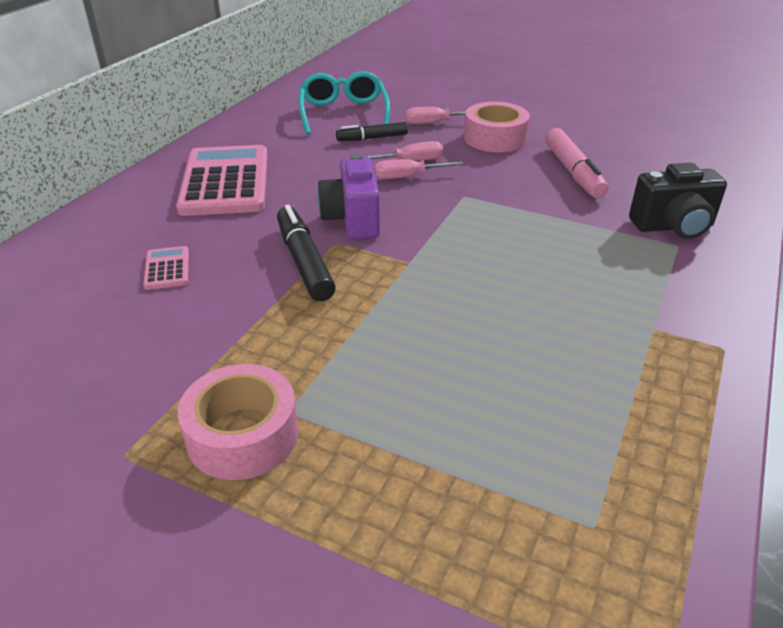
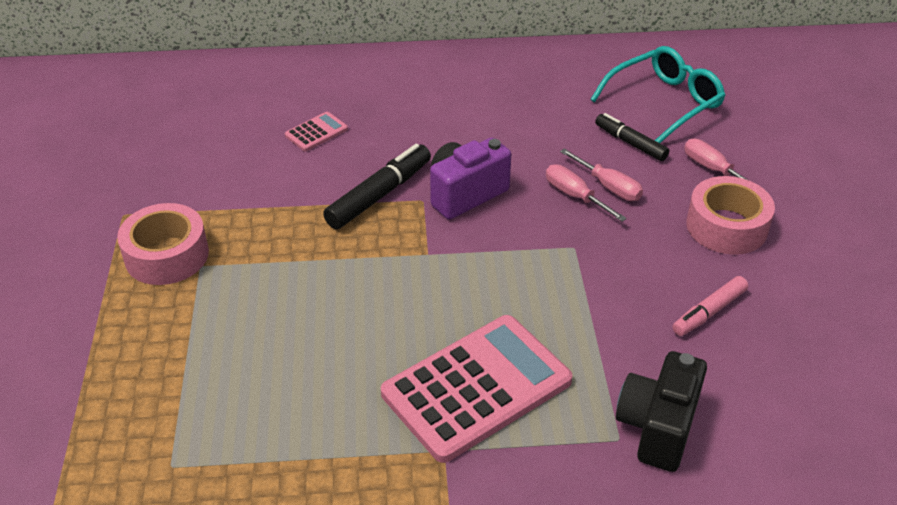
camera: 60 degrees right, 5 degrees up
pink calculator [176,145,268,216] -> pink calculator moved to [381,315,572,463]
pink marker [545,128,608,198] -> pink marker [673,276,748,336], size x0.65
black camera [629,163,727,239] -> black camera turned 60 degrees clockwise [616,351,707,472]

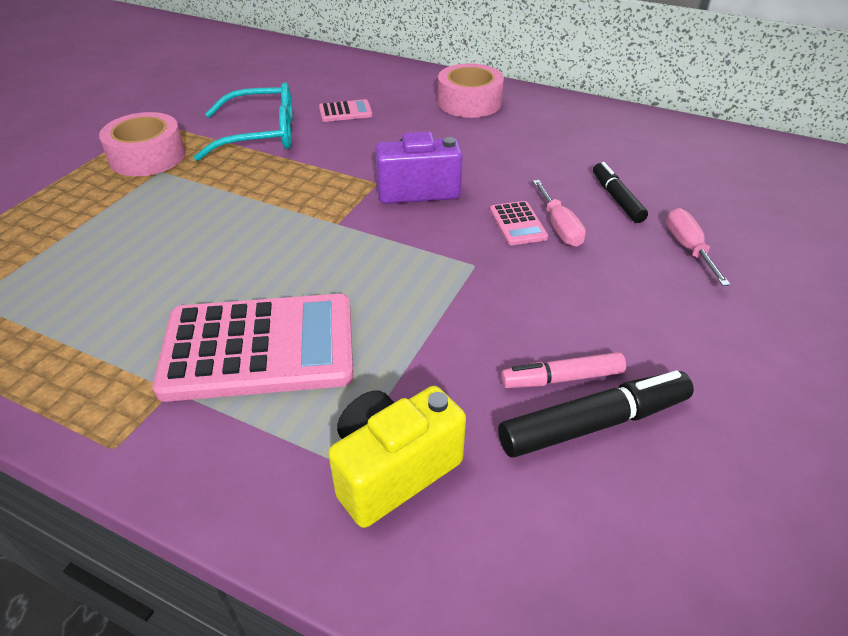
camera: 30 degrees right, 0 degrees up
black marker [323,144,431,229] -> black marker moved to [498,370,694,458]
pink screwdriver [546,164,627,222] -> pink calculator [490,201,548,245]
turquoise glasses [590,46,726,143] -> turquoise glasses moved to [194,82,293,161]
black camera [616,351,707,472] -> yellow camera [328,386,466,528]
pink tape [686,176,775,255] -> pink tape moved to [438,63,504,118]

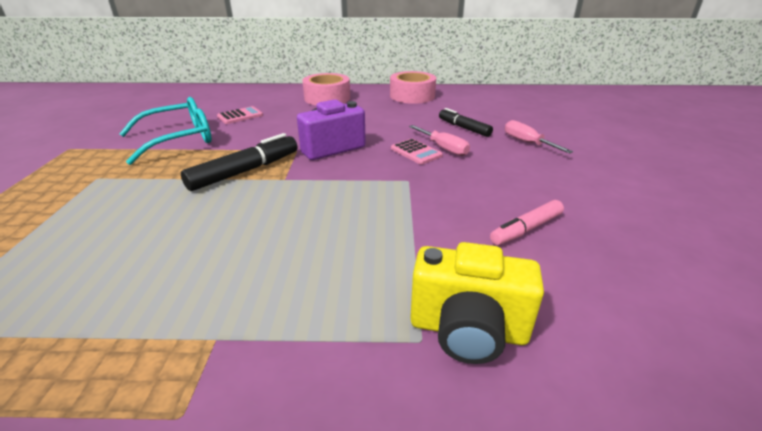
camera: 25 degrees left, 10 degrees down
pink tape [99,112,185,176] -> pink tape moved to [390,71,436,104]
pink calculator [152,294,353,402] -> none
yellow camera [328,386,466,528] -> yellow camera turned 105 degrees counterclockwise [410,242,544,364]
black marker [498,370,694,458] -> black marker moved to [181,133,297,191]

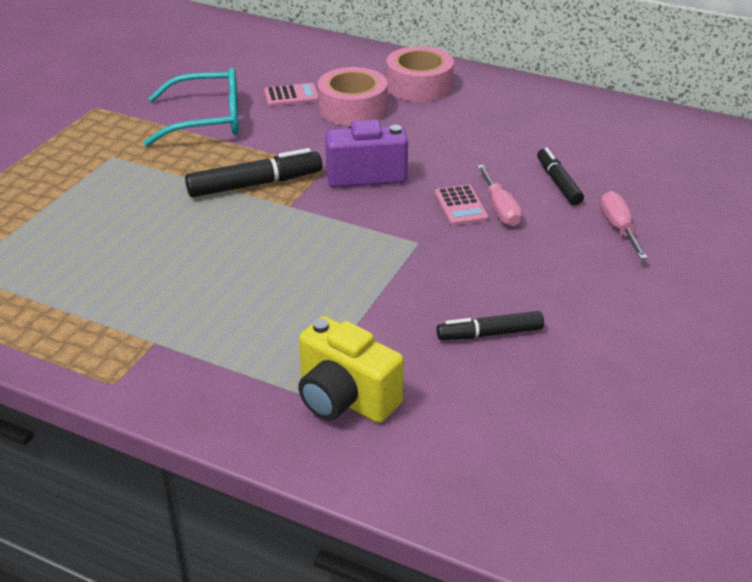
camera: 25 degrees right, 5 degrees up
pink tape [390,71,436,104] -> pink tape moved to [318,67,387,126]
pink marker [490,200,564,245] -> black marker [437,311,544,340]

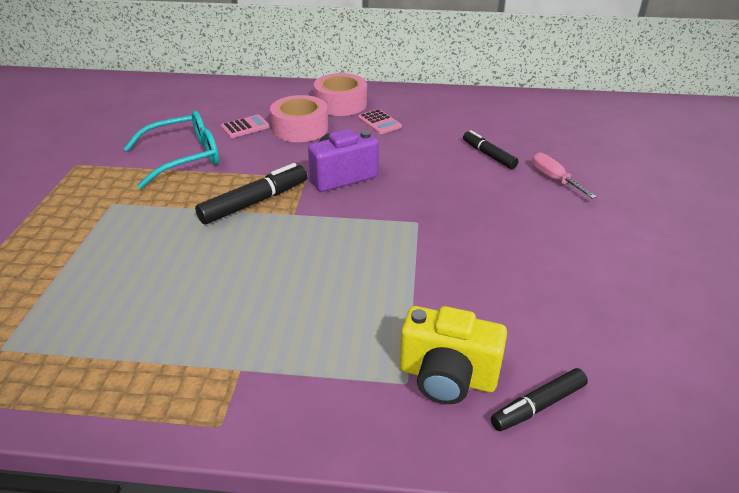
camera: 20 degrees left, 0 degrees up
pink calculator [435,185,488,225] -> pink calculator moved to [358,109,402,134]
black marker [437,311,544,340] -> black marker moved to [491,368,588,431]
pink screwdriver [477,165,522,226] -> none

